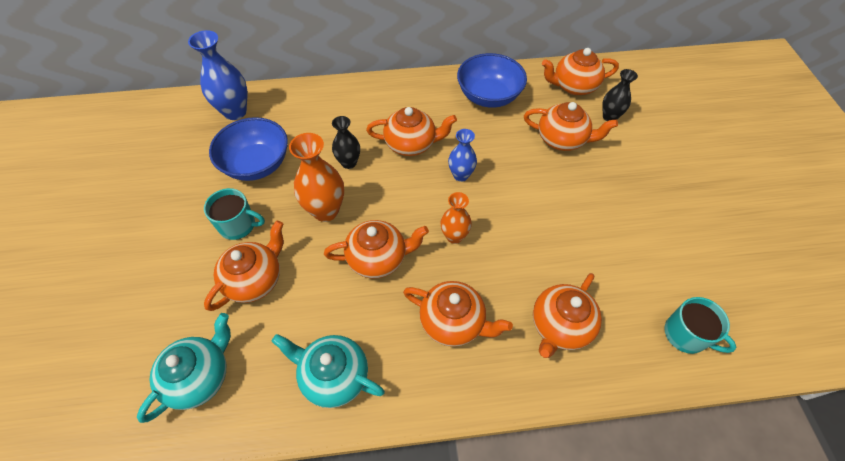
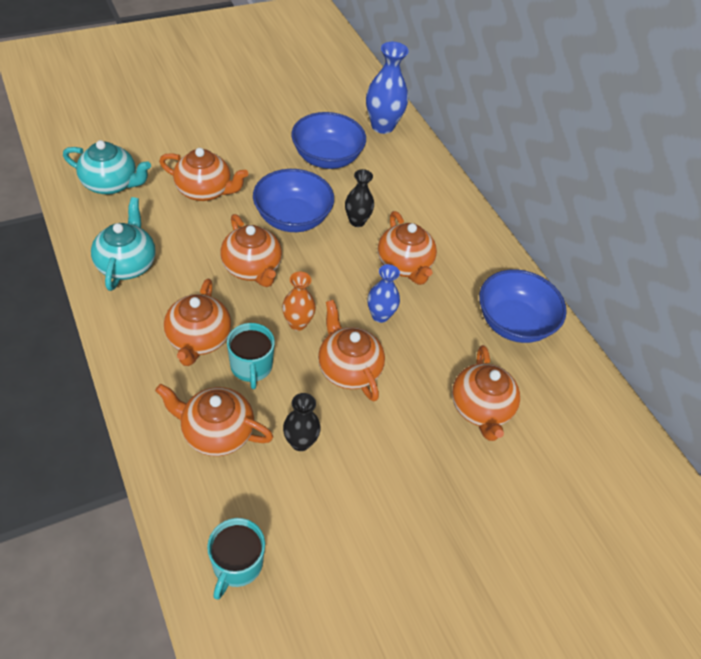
camera: 65 degrees right, 5 degrees down
turquoise mug [204,188,265,240] -> turquoise mug moved to [227,323,275,389]
orange vase [289,133,344,222] -> blue bowl [253,169,334,232]
orange teapot [542,48,619,95] -> orange teapot moved to [318,300,385,401]
black vase [602,69,638,121] -> black vase moved to [283,393,321,451]

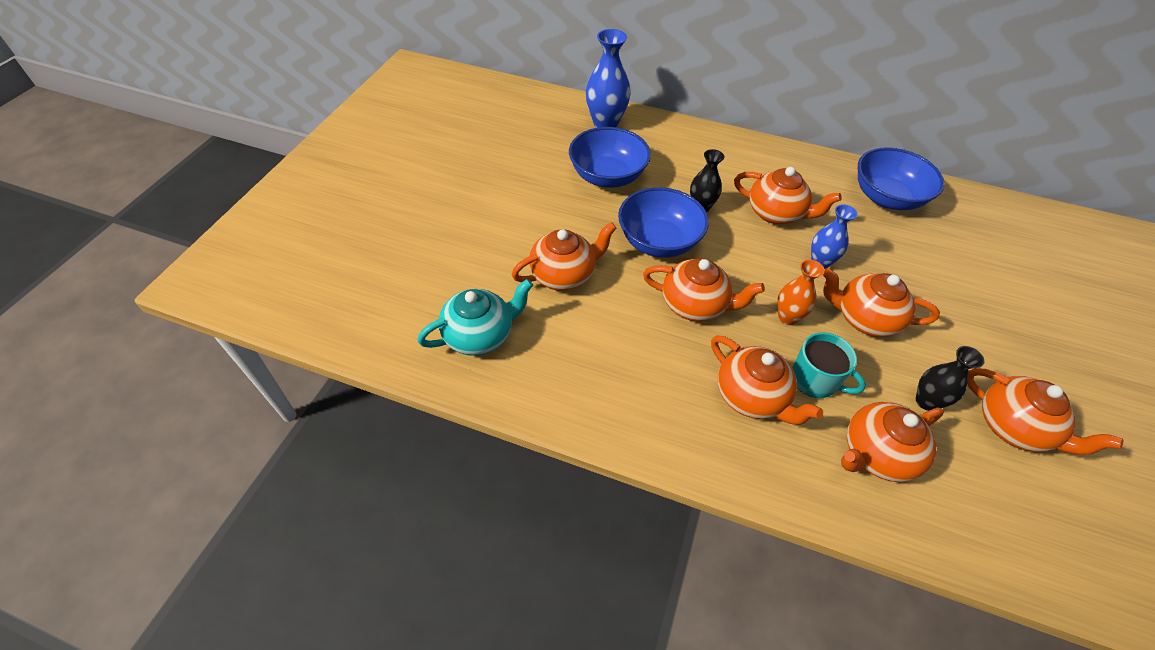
camera: 40 degrees left, 0 degrees up
turquoise teapot [91,197,156,291] -> none
turquoise mug [207,518,265,600] -> none
orange teapot [452,345,520,441] -> orange teapot moved to [967,368,1123,455]

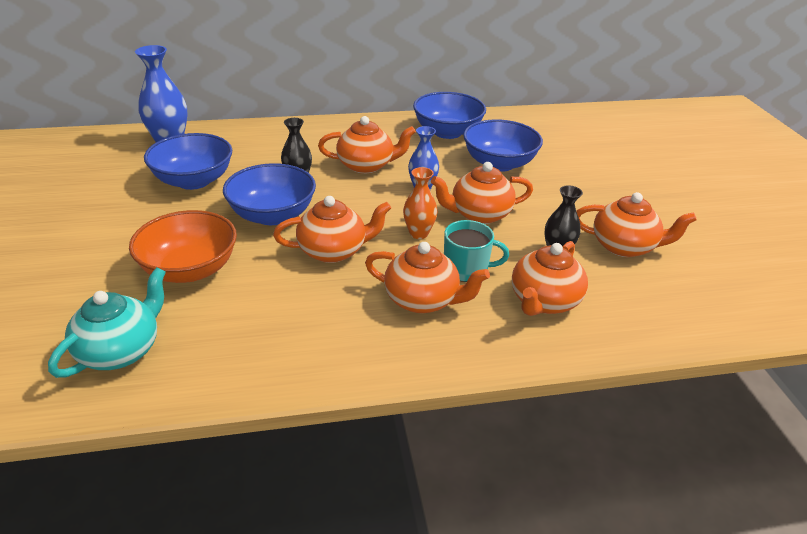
camera: 30 degrees left, 15 degrees down
orange teapot [512,222,617,291] -> orange bowl [129,210,237,283]
none -> blue bowl [463,119,543,172]

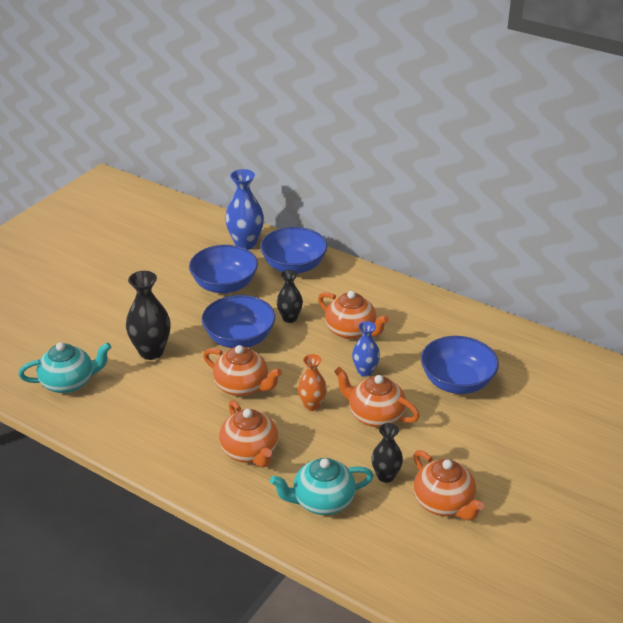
camera: 45 degrees right, 0 degrees up
orange bowl [129,210,237,283] -> black vase [126,271,171,360]
blue bowl [413,92,486,139] -> blue bowl moved to [260,227,327,274]
turquoise mug [444,220,509,282] -> none
orange teapot [512,241,588,316] -> turquoise teapot [270,458,374,515]

